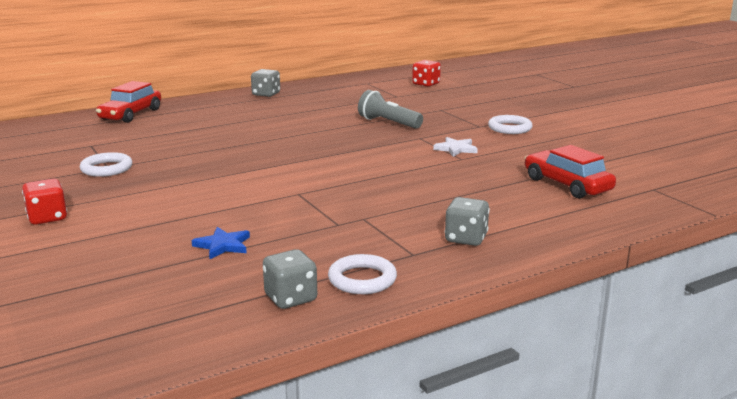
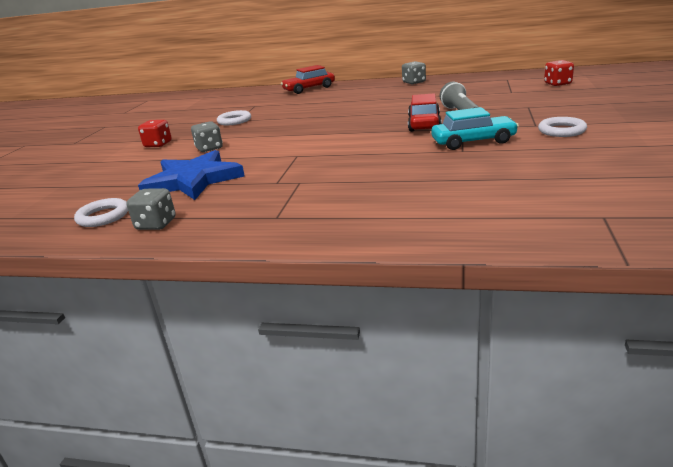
camera: 45 degrees right, 5 degrees up
blue star [192,227,250,259] -> blue star [138,150,245,200], size x2.32
white ring [328,254,397,294] -> white ring moved to [74,198,128,227]
white star [433,137,478,157] -> turquoise car [431,107,519,150]
grey dice [445,197,490,246] -> grey dice moved to [191,121,223,152]
red car [524,145,616,199] -> red car moved to [408,93,442,132]

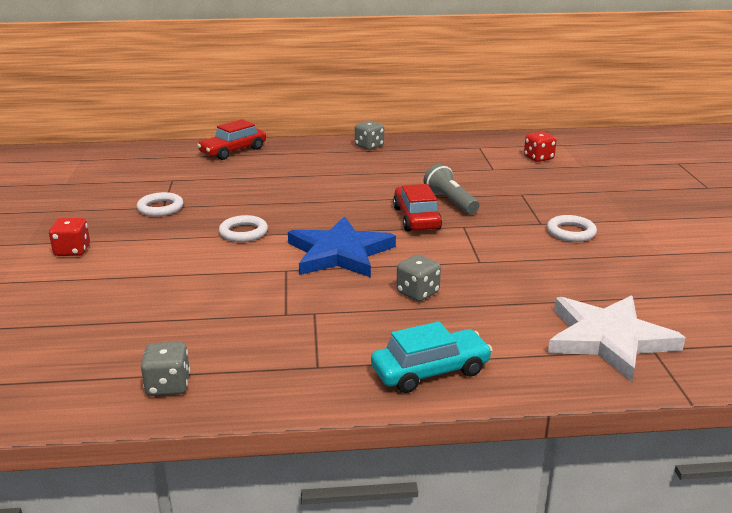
camera: 20 degrees left, 0 degrees up
white ring [74,198,128,227] -> white ring moved to [219,215,268,242]
blue star [138,150,245,200] -> blue star moved to [288,216,396,278]
grey dice [191,121,223,152] -> grey dice moved to [396,255,441,301]
turquoise car [431,107,519,150] -> turquoise car moved to [371,321,492,393]
none -> white star [548,296,686,382]

